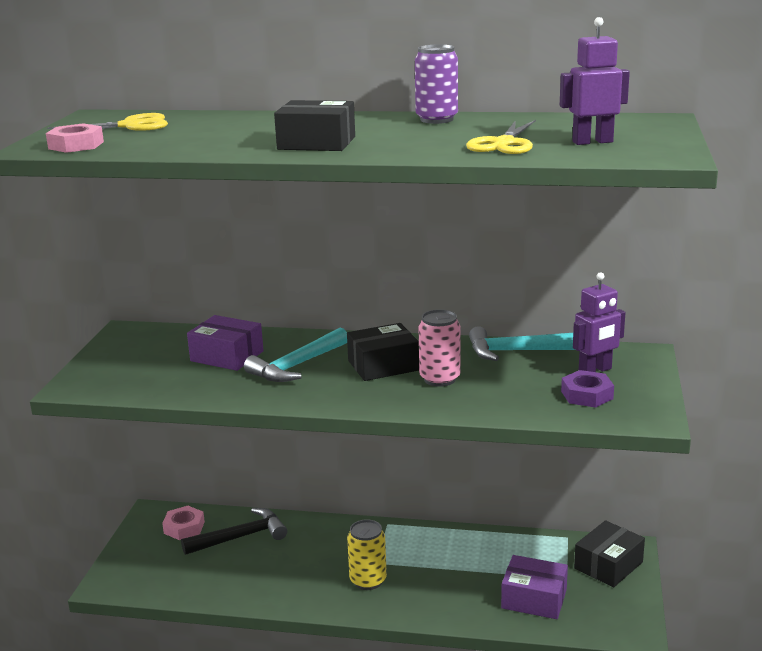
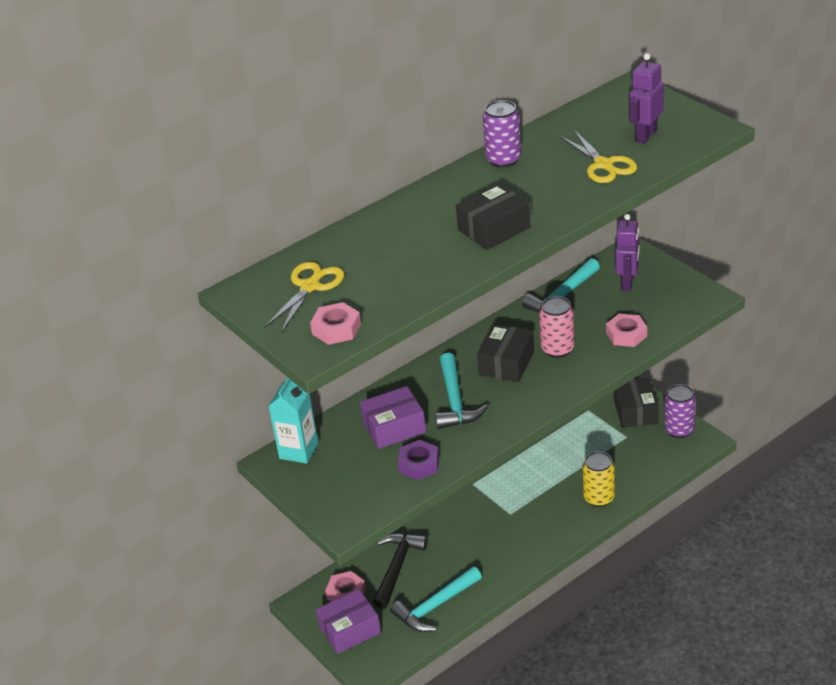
camera: 45 degrees left, 15 degrees up
yellow can [347,519,387,590] -> yellow can moved to [583,451,615,507]
purple box [501,555,568,619] -> purple box moved to [316,589,381,654]
purple nut [561,370,614,408] -> purple nut moved to [398,440,439,480]
none -> turquoise carton [269,378,318,464]
none -> turquoise hammer [390,566,482,632]
none -> pink nut [606,314,647,347]
none -> purple can [664,384,696,438]

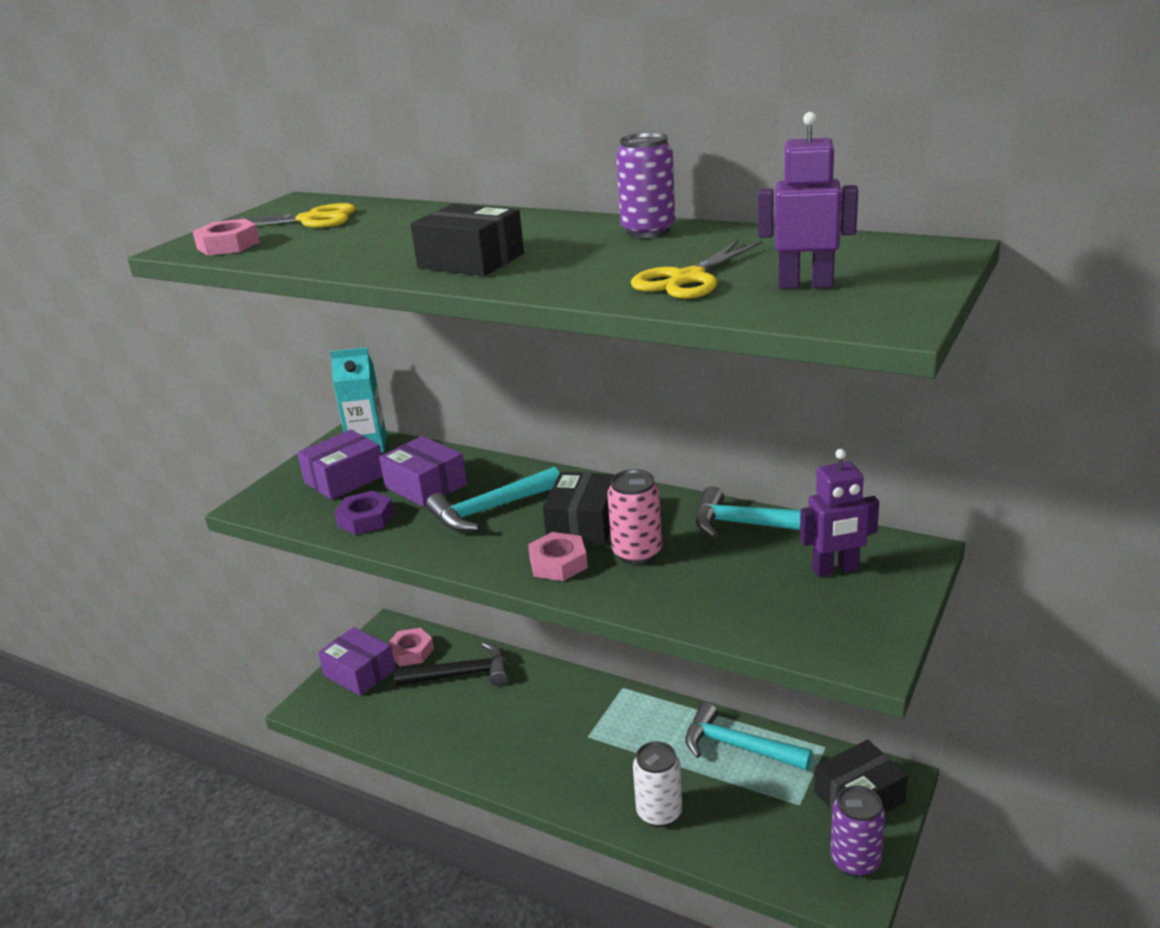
camera: 65 degrees right, 10 degrees down
turquoise hammer [390,566,482,632] -> turquoise hammer moved to [686,702,813,770]
black box [477,324,534,382] -> black box turned 75 degrees counterclockwise [543,472,615,545]
yellow can [583,451,615,507] -> white can [633,741,682,827]
pink nut [606,314,647,347] -> pink nut moved to [528,532,588,581]
none -> purple box [297,430,383,500]

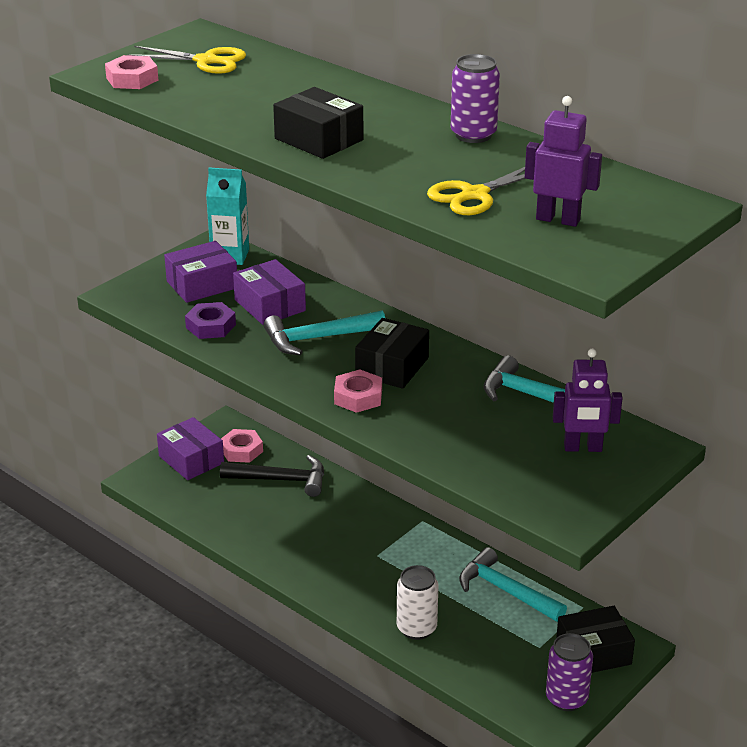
camera: 10 degrees right, 5 degrees up
pink can [607,469,662,564] -> none

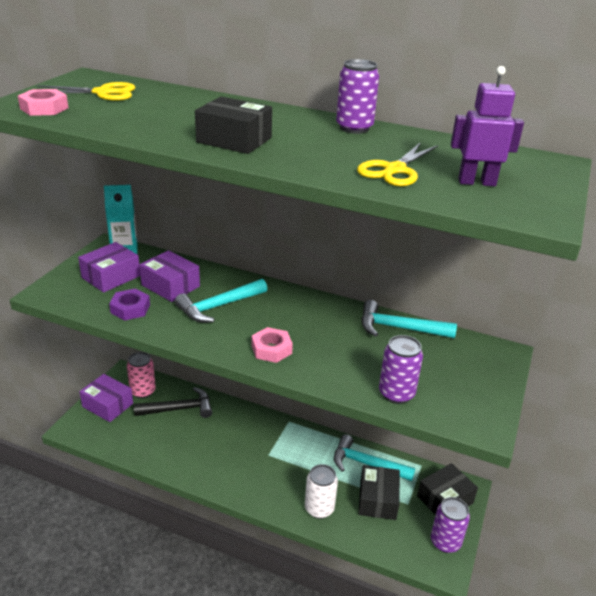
camera: 20 degrees left, 0 degrees up
pink nut [221,429,263,463] -> pink can [127,352,156,398]
black box [355,318,429,389] -> black box moved to [358,465,400,520]
purple robot [553,349,623,452] -> none
none -> purple can [379,335,423,404]

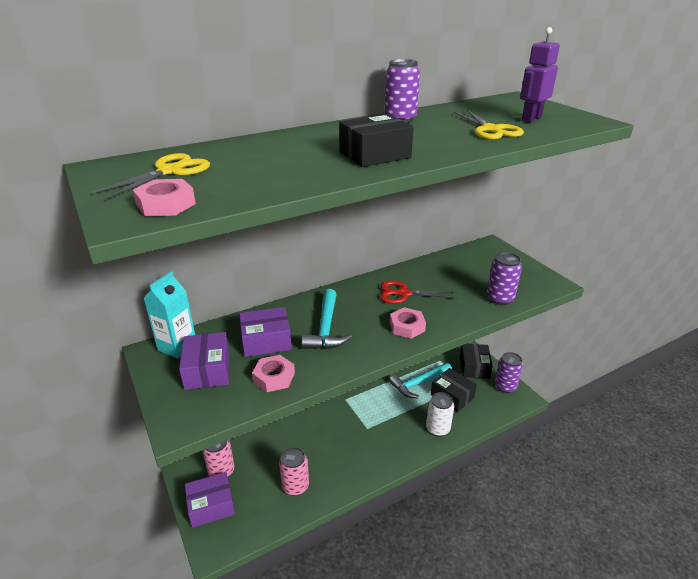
camera: 50 degrees left, 0 degrees up
purple nut [109,289,150,320] -> pink nut [252,355,295,392]
black hammer [134,387,212,418] -> none
turquoise hammer [361,300,457,338] -> none
none -> pink can [279,447,309,496]
none -> red scissors [380,280,458,304]

